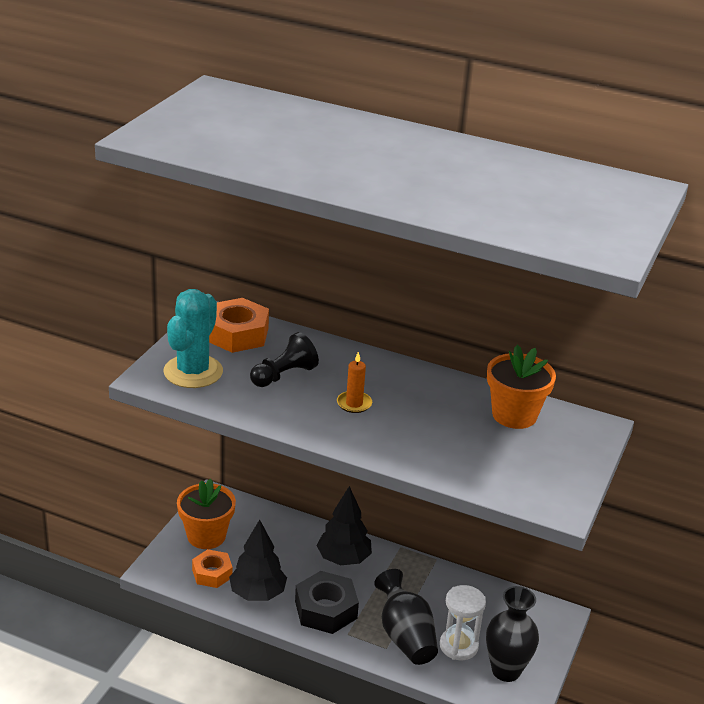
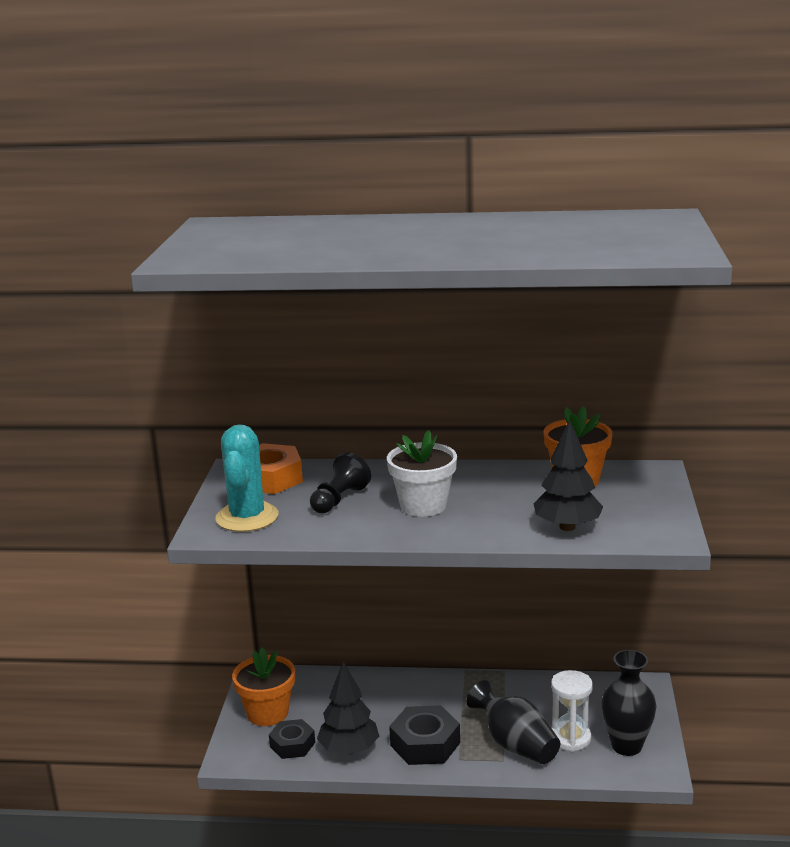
camera: 15 degrees left, 10 degrees down
orange nut [192,549,233,588] -> black nut [269,719,315,759]
black tree [316,486,372,565] -> black tree moved to [534,419,603,531]
orange candle [337,352,372,413] -> white flower pot [387,430,457,517]

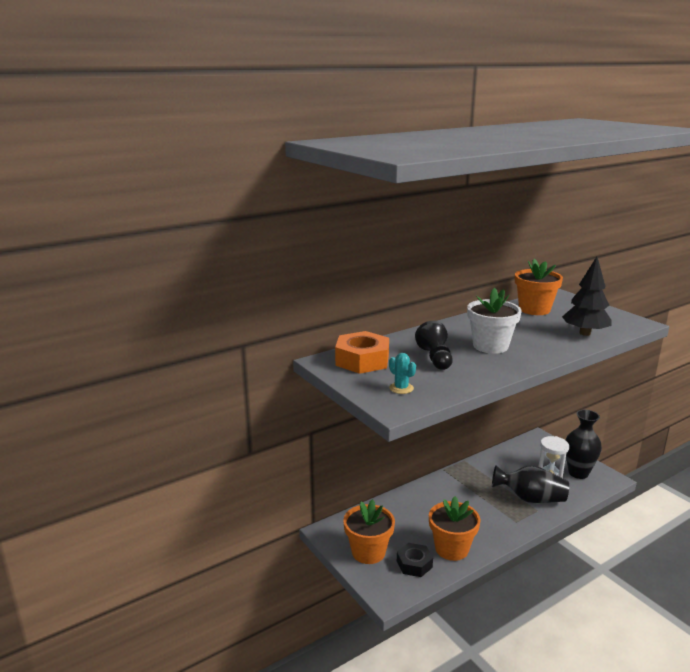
camera: 40 degrees left, 0 degrees up
turquoise cactus [215,424,279,532] -> turquoise cactus [389,353,416,394], size x0.46
black tree [317,661,379,755] -> orange flower pot [429,496,480,561]
black nut [389,705,460,765] -> none

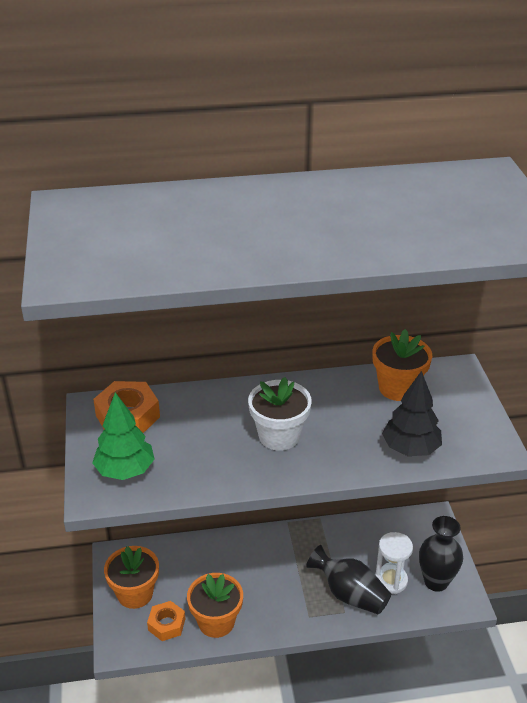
camera: 25 degrees right, 15 degrees up
turquoise cactus [389,353,416,394] -> green tree [92,392,155,480]
black nut [397,543,433,577] -> orange nut [147,601,185,641]
black pawn [415,321,453,370] -> none

